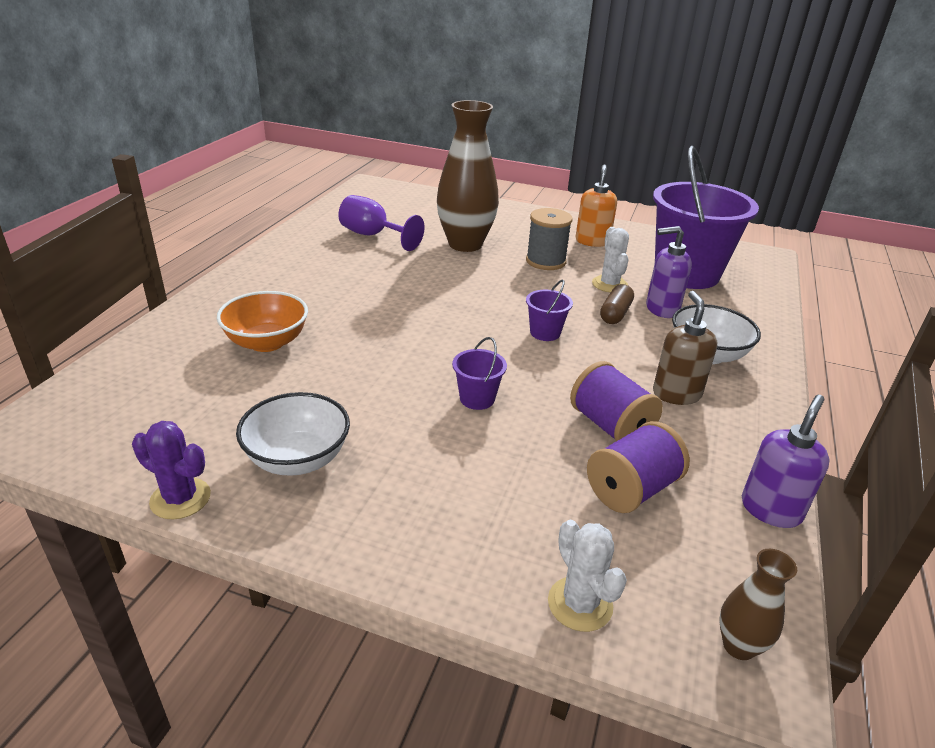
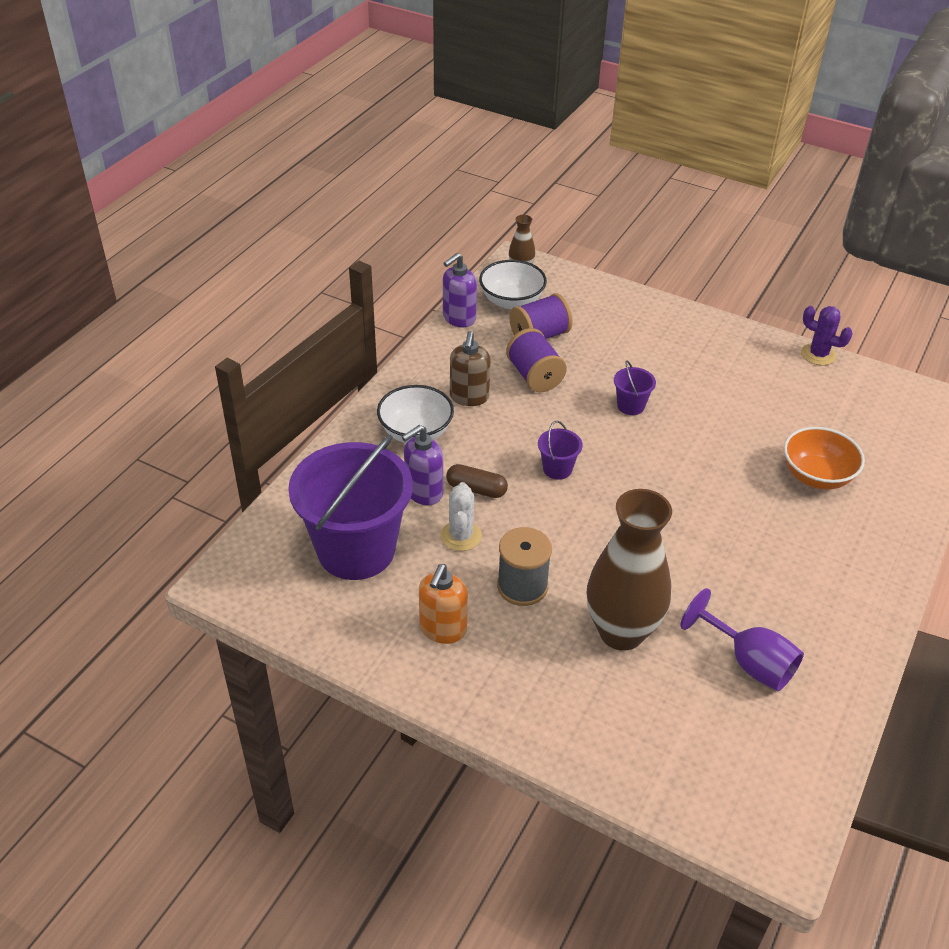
camera: 170 degrees left, 10 degrees up
white bowl [236,392,350,476] -> white bowl moved to [479,260,547,309]
white cactus [548,520,627,632] -> none
brown capsule [600,284,634,324] -> brown capsule turned 75 degrees clockwise [446,464,508,498]
purple soap dispenser [646,226,692,318] -> purple soap dispenser turned 135 degrees clockwise [402,425,443,505]

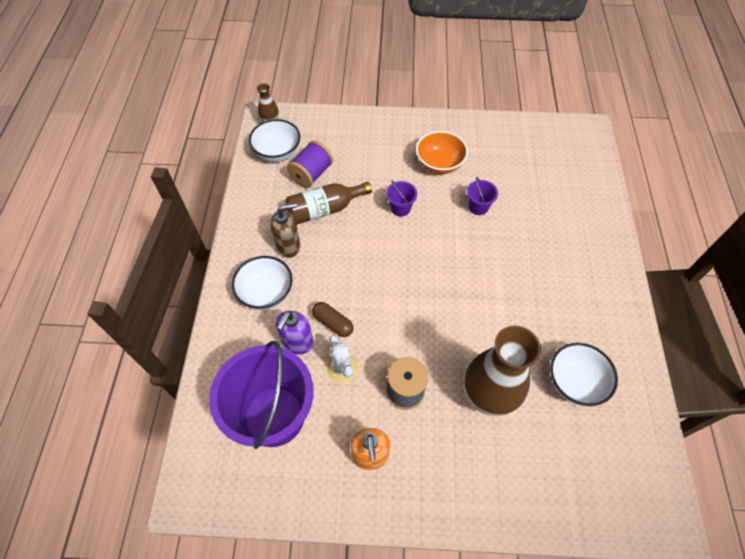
camera: 25 degrees left, 15 degrees up
purple soap dispenser [443,253,477,327] -> none
brown capsule [446,464,508,498] -> brown capsule turned 45 degrees clockwise [312,302,354,337]
brown soap dispenser [450,331,491,406] -> brown soap dispenser turned 90 degrees counterclockwise [270,203,300,258]
purple spool [506,328,567,392] -> brown bottle [286,182,372,225]
purple bucket [538,421,583,480] -> purple bucket moved to [467,177,498,215]
purple goblet [681,588,804,691] -> white bowl [550,343,618,406]
orange bowl [784,427,865,489] -> orange bowl moved to [416,131,468,174]
purple cactus [801,306,853,365] -> none

